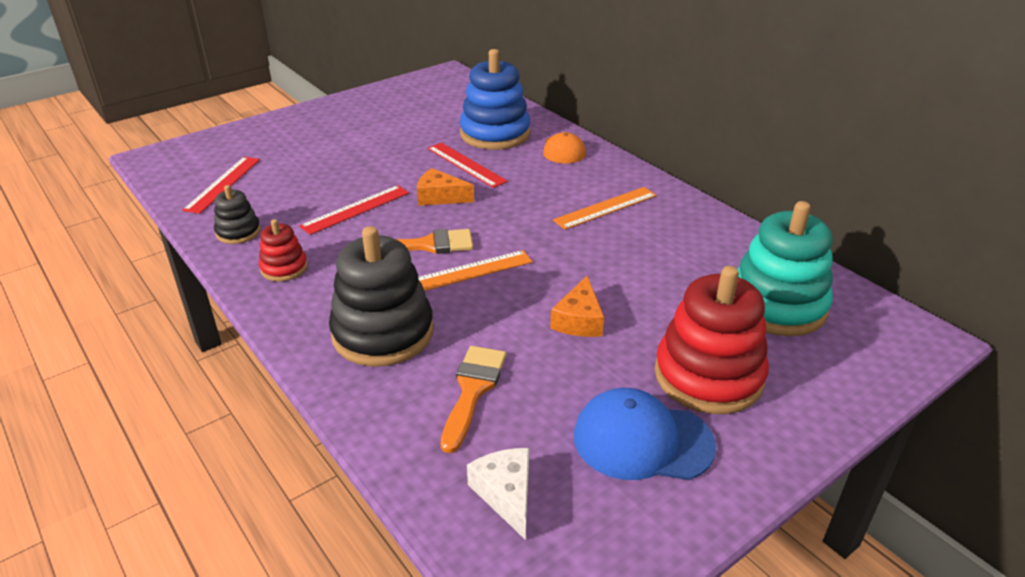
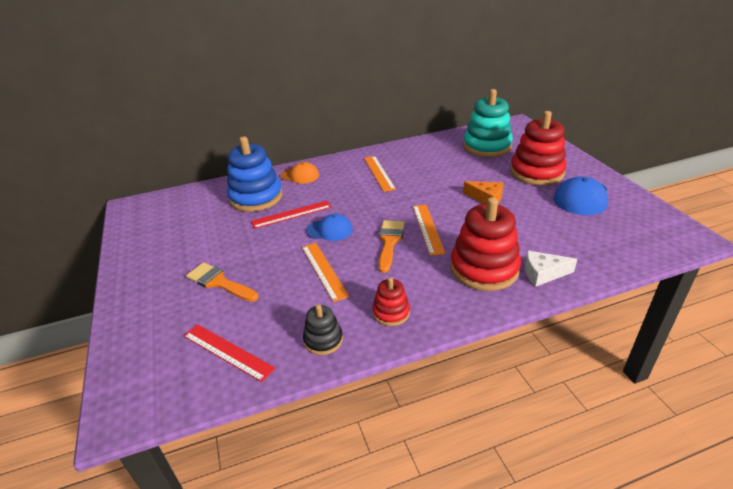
camera: 70 degrees left, 0 degrees up
red ruler [299,185,409,235] -> orange ruler [302,243,349,302]
black stacking toy [329,226,434,366] -> red stacking toy [450,197,521,291]
orange cheese [417,168,474,206] -> blue cap [306,214,353,241]
orange brush [441,346,506,453] -> orange brush moved to [186,262,259,302]
white cheese [467,448,529,540] -> white cheese moved to [525,250,577,287]

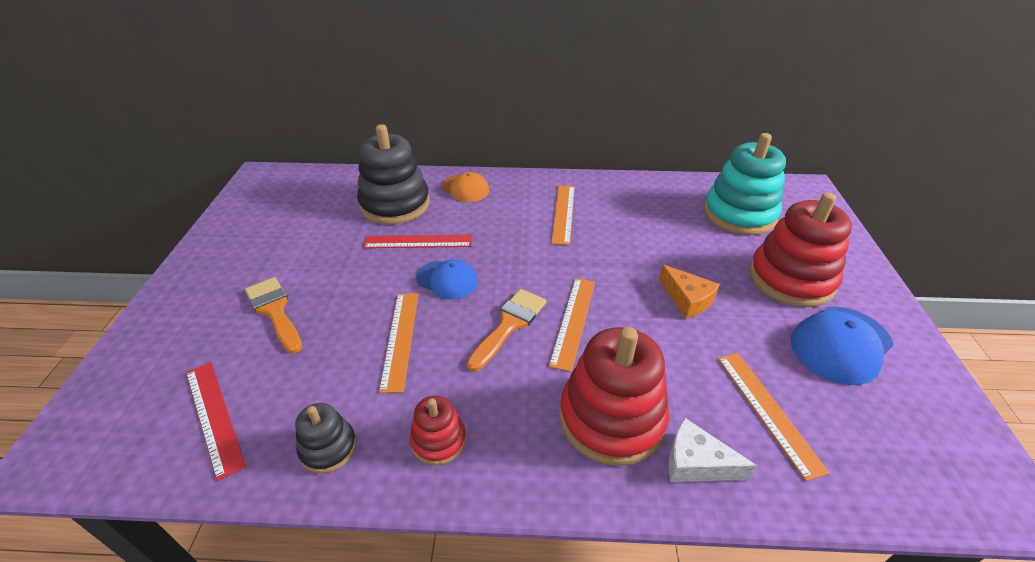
camera: 20 degrees right, 5 degrees up
blue stacking toy [227,136,283,212] -> black stacking toy [357,124,430,224]
none -> orange ruler [718,353,830,481]

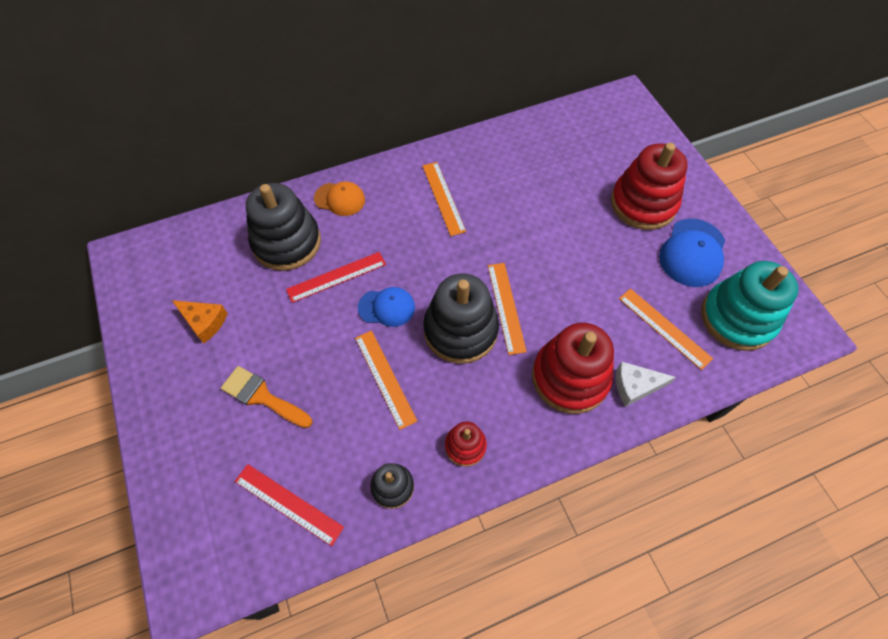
camera: 25 degrees left, 20 degrees up
orange brush [467,289,546,372] -> black stacking toy [423,273,499,364]
orange cheese [659,264,720,319] -> orange cheese moved to [172,300,228,343]
turquoise stacking toy [704,133,786,235] -> turquoise stacking toy moved to [701,261,799,351]

